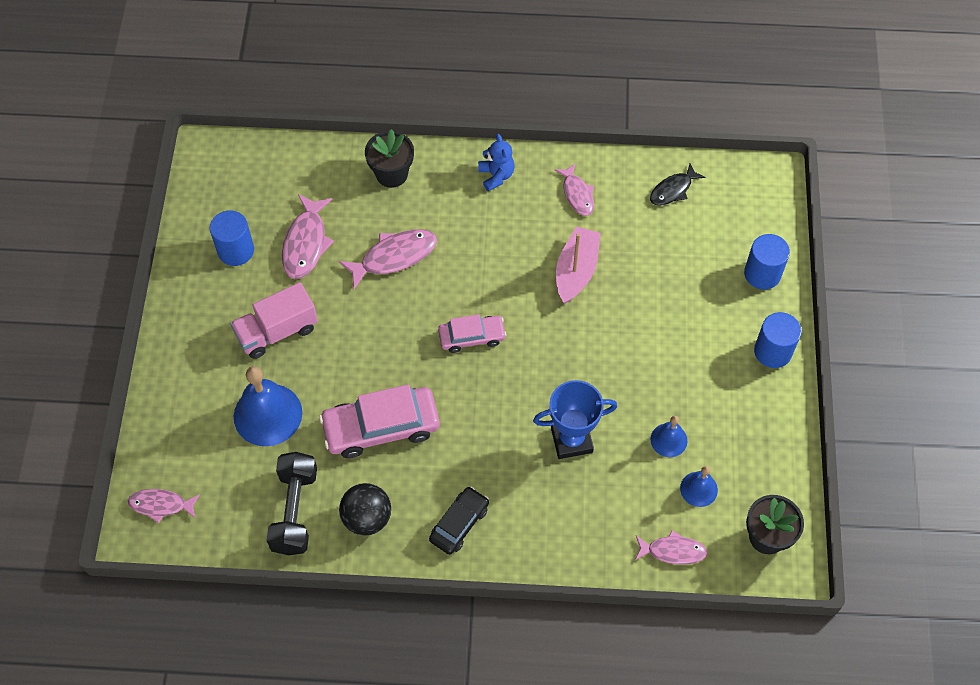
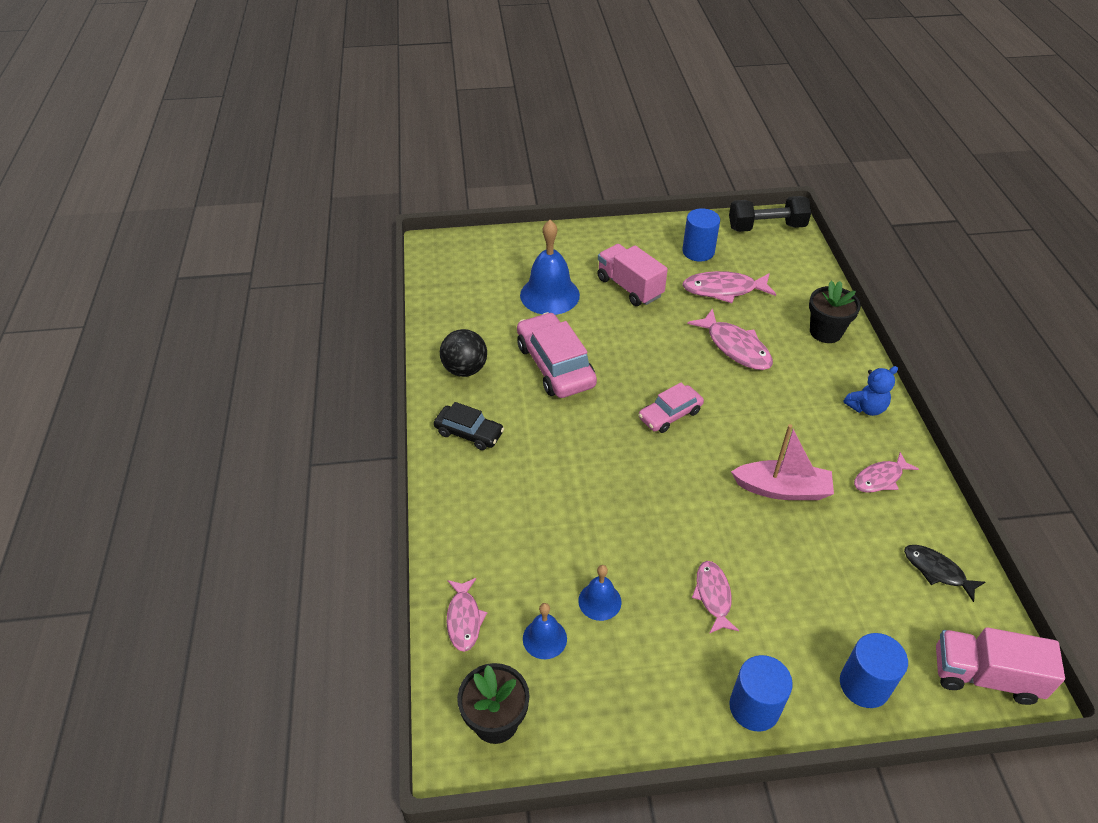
camera: 80 degrees right, 15 degrees down
pink fish [128,489,200,523] -> pink fish moved to [692,561,739,634]
black dumbbell [266,452,317,555] -> black dumbbell moved to [729,196,811,232]
pink car [438,314,506,353] -> pink car turned 75 degrees clockwise [638,382,704,433]
blue trophy [533,380,617,459] -> none
none -> pink truck [936,627,1065,705]

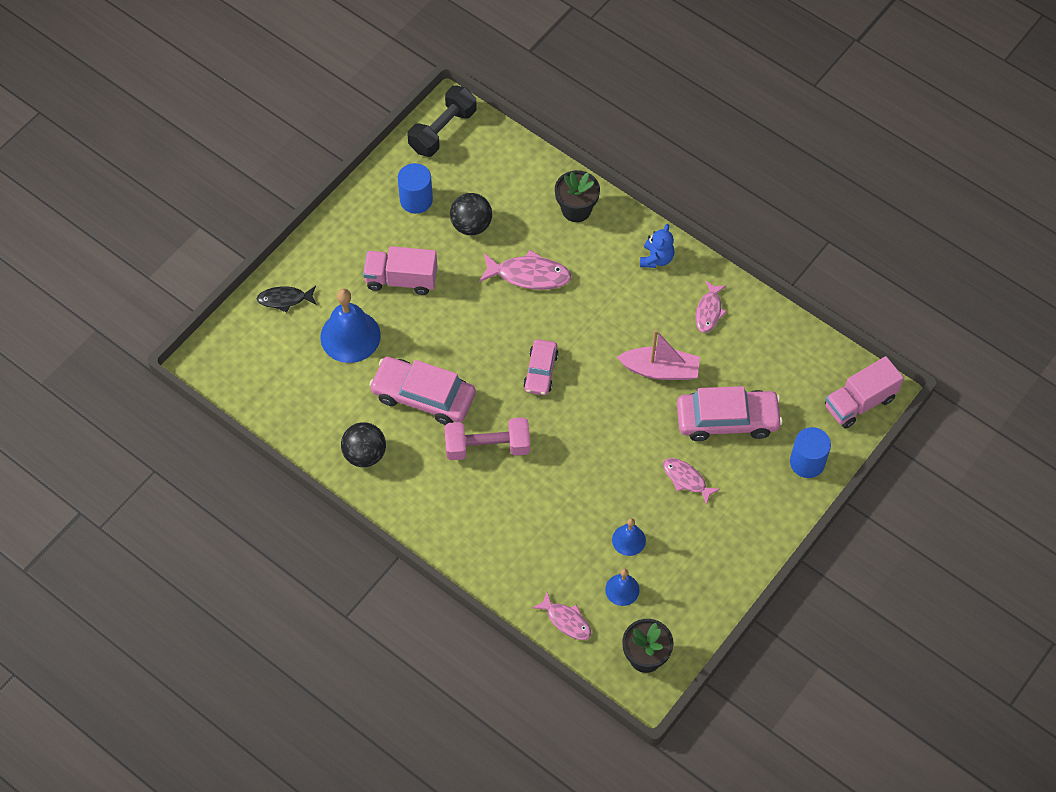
camera: 45 degrees left, 15 degrees up
black car [434,402,504,450] -> none
pink fish [682,271,776,303] -> black ball [450,193,492,235]
blue cylinder [729,655,793,731] -> none
pink boat [731,424,834,500] -> pink boat turned 45 degrees clockwise [617,329,700,380]
black fish [904,545,985,602] -> black fish moved to [257,286,316,313]
none -> pink dumbbell [444,417,530,460]
none -> pink car [677,386,783,441]

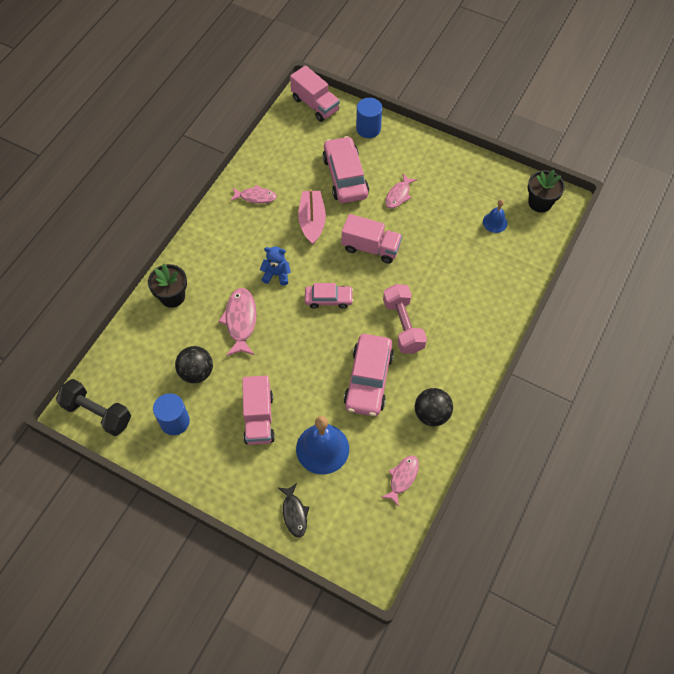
camera: 100 degrees left, 0 degrees up
pink fish [533,592,591,640] -> pink fish moved to [382,455,419,507]
blue bell [612,518,646,556] -> none
blue teddy bear [640,224,675,268] -> blue teddy bear moved to [260,247,291,286]
none -> pink truck [342,214,402,264]

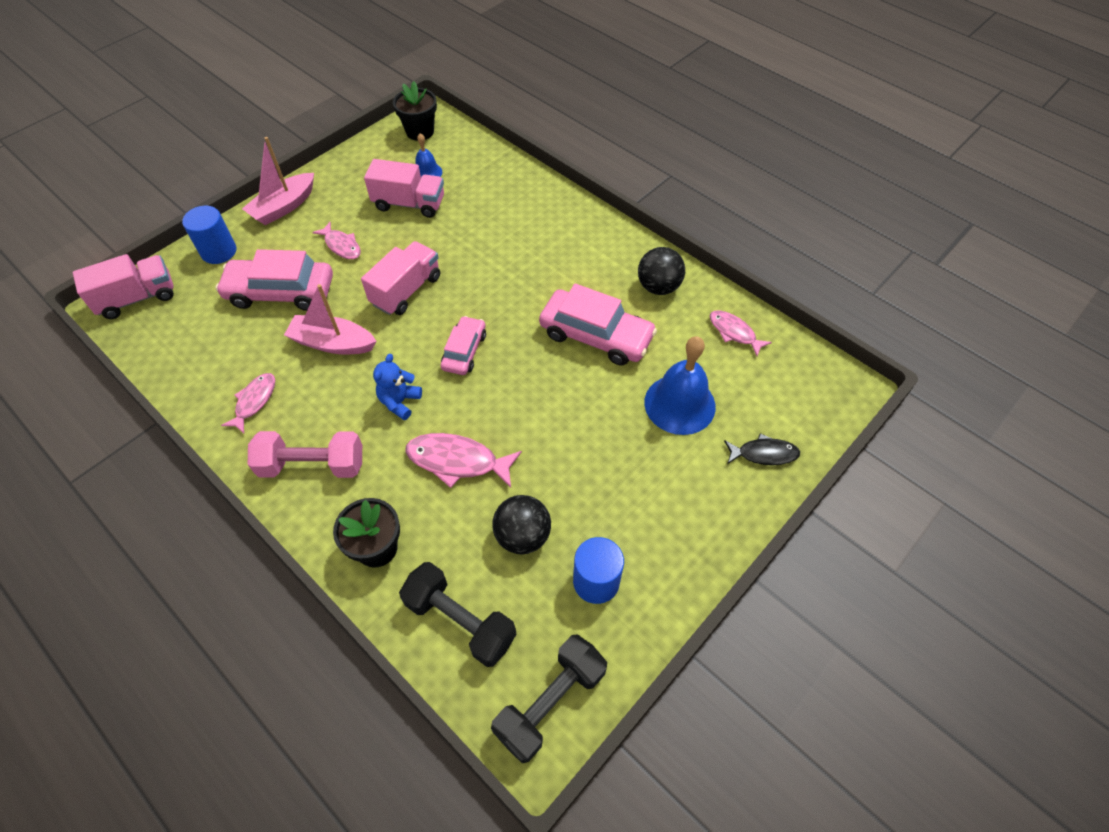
camera: 75 degrees left, 5 degrees down
pink truck [242,375,275,445] -> pink truck moved to [364,159,444,218]
pink dumbbell [383,284,427,354] -> pink dumbbell moved to [248,431,362,478]
none -> pink boat [242,137,314,225]
none -> black dumbbell [399,562,516,667]

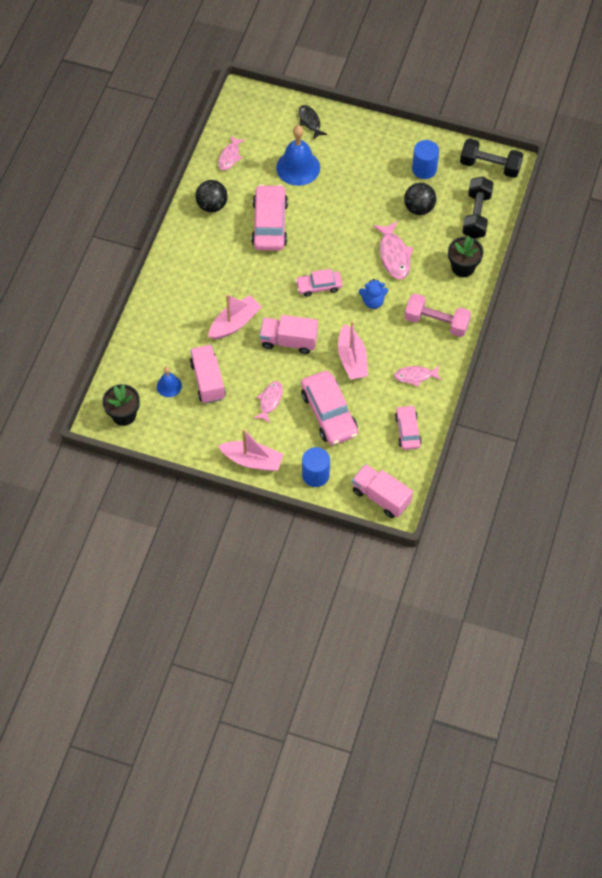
camera: 115 degrees left, 5 degrees up
pink dumbbell [248,431,362,478] -> pink dumbbell turned 45 degrees counterclockwise [405,294,471,337]
none -> pink boat [208,294,262,339]
none -> pink car [395,405,422,450]

